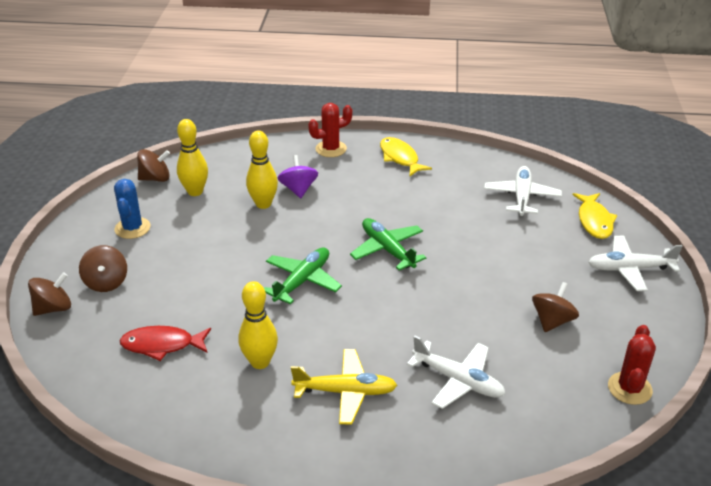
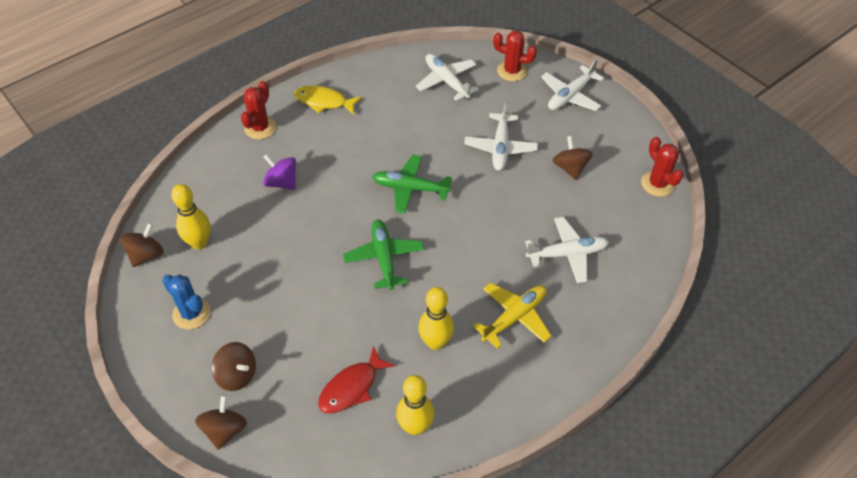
camera: 45 degrees left, 15 degrees up
yellow bowling pin [246,131,278,209] -> yellow bowling pin moved to [396,375,434,435]
yellow fish [573,193,617,239] -> red cactus [493,30,537,81]
none -> white plane [464,102,538,171]

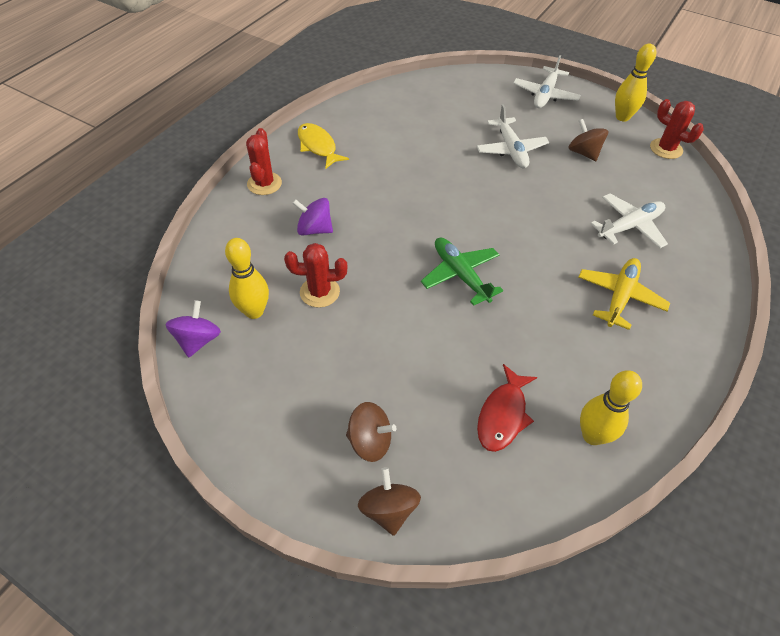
camera: 20 degrees left, 0 degrees up
brown spinning top [120,223,164,267] -> purple spinning top [165,300,221,357]
blue cactus [162,275,210,330] -> none
yellow fish [294,85,362,115] -> yellow fish turned 60 degrees clockwise [298,123,349,169]
green plane [372,155,452,214] -> none
white plane [416,54,479,101] -> none
yellow bowling pin [418,287,454,350] -> yellow bowling pin moved to [615,44,656,121]
red cactus [493,30,537,81] -> red cactus moved to [284,243,347,308]

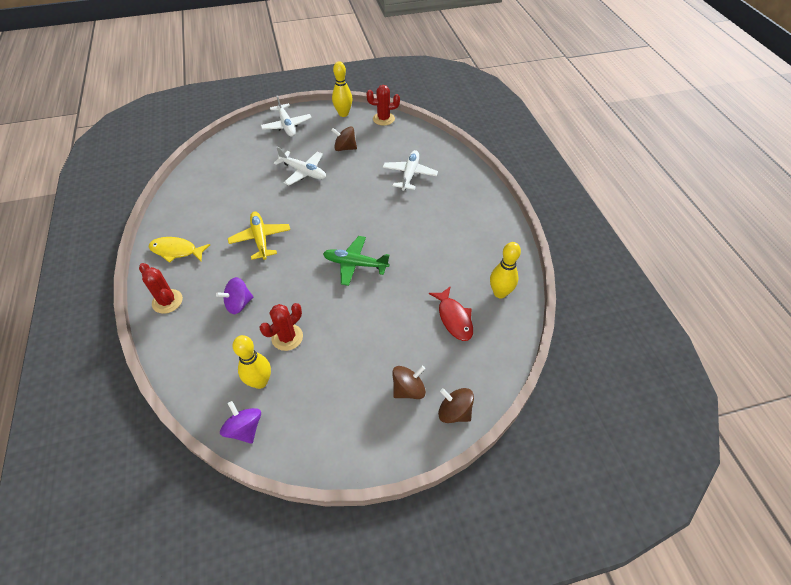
camera: 45 degrees left, 0 degrees up
yellow plane [578,258,670,330] -> yellow plane moved to [228,212,290,260]

